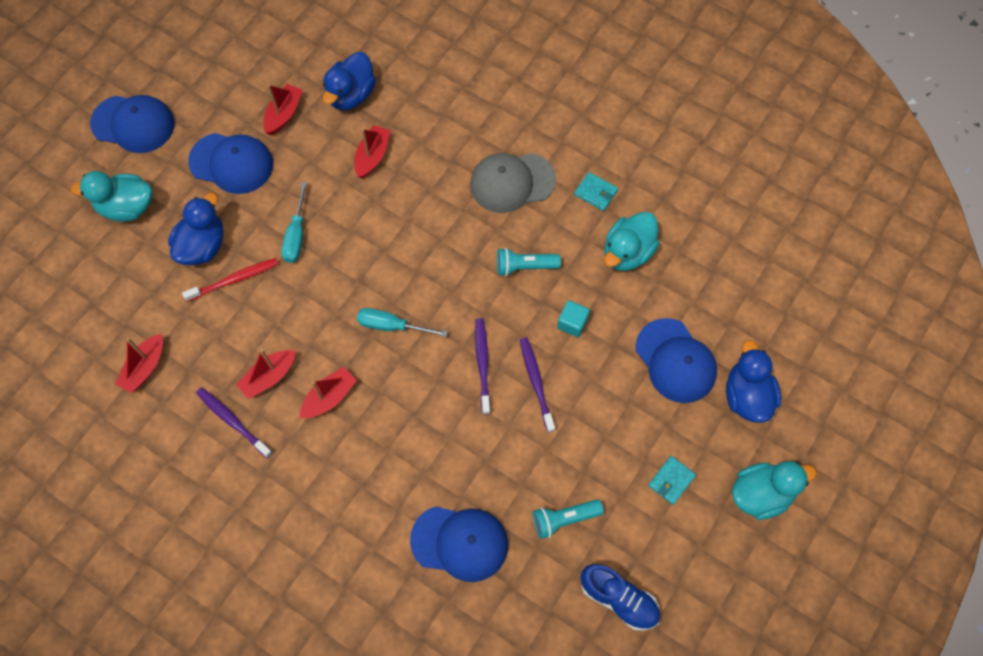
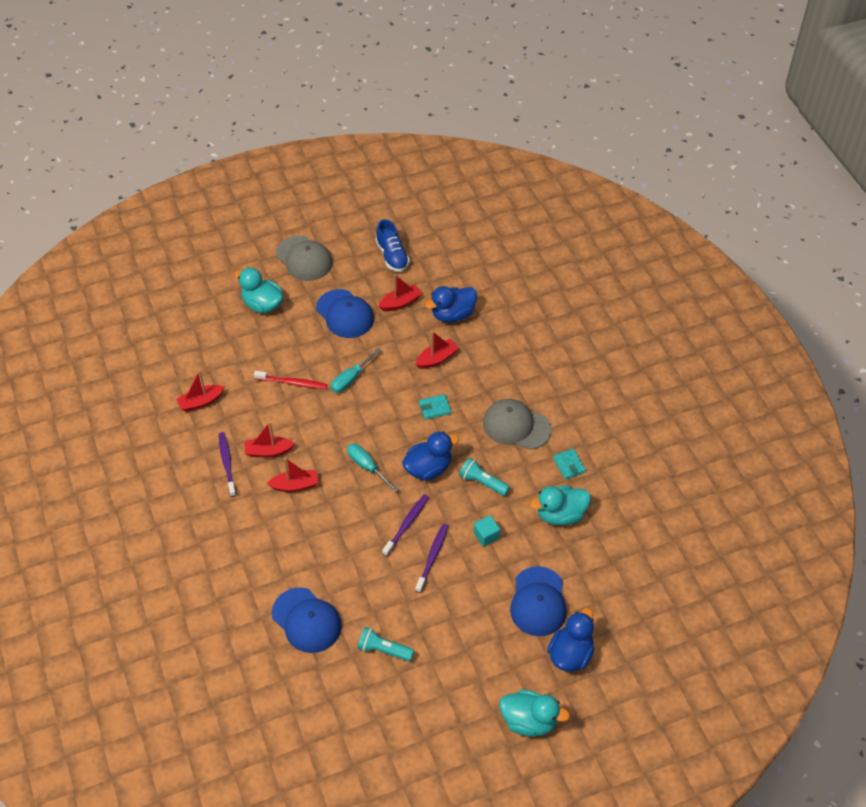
camera: 35 degrees right, 15 degrees down
blue cap [90,95,175,153] -> grey cap [276,236,333,281]
blue duck [168,193,224,265] -> blue duck moved to [402,431,459,481]
blue shoe [580,564,660,631] -> blue shoe moved to [376,219,410,272]
turquoise wallet [648,456,696,505] -> turquoise wallet moved to [419,394,451,420]

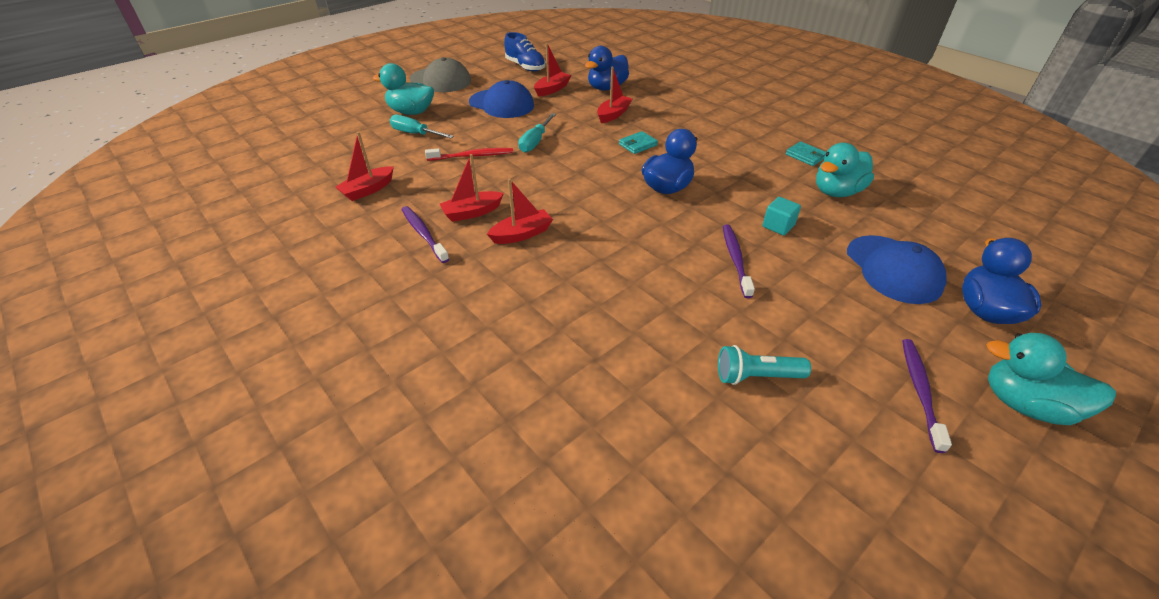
camera: 20 degrees left, 10 degrees down
blue cap [272,587,342,653] -> none
turquoise screwdriver [347,444,399,492] -> turquoise screwdriver moved to [390,115,454,139]
purple toothbrush [382,494,429,557] -> purple toothbrush moved to [902,339,952,453]
turquoise flashlight [459,458,510,496] -> none
grey cap [483,399,552,450] -> none
turquoise duck [500,690,570,737] -> turquoise duck turned 150 degrees counterclockwise [987,333,1116,425]

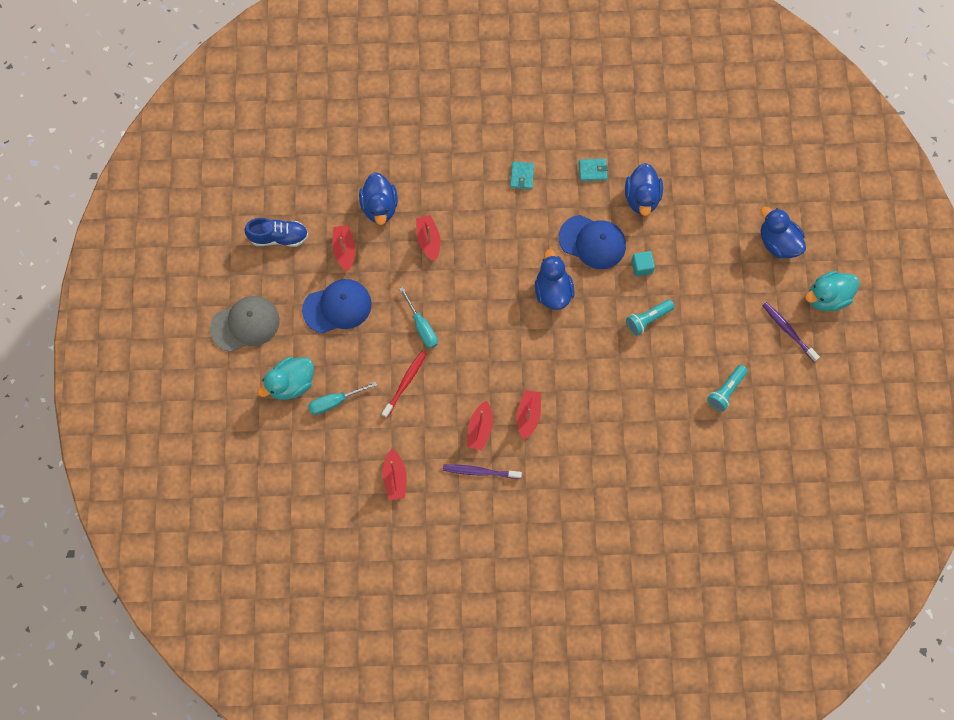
camera: 50 degrees left, 30 degrees up
turquoise wallet [619,131,658,154] -> turquoise wallet moved to [510,162,534,189]
purple toothbrush [723,224,755,298] -> turquoise flashlight [626,299,675,336]
turquoise duck [816,143,874,197] -> blue duck [625,163,663,216]
blue cap [847,235,947,304] -> blue cap moved to [559,215,626,269]

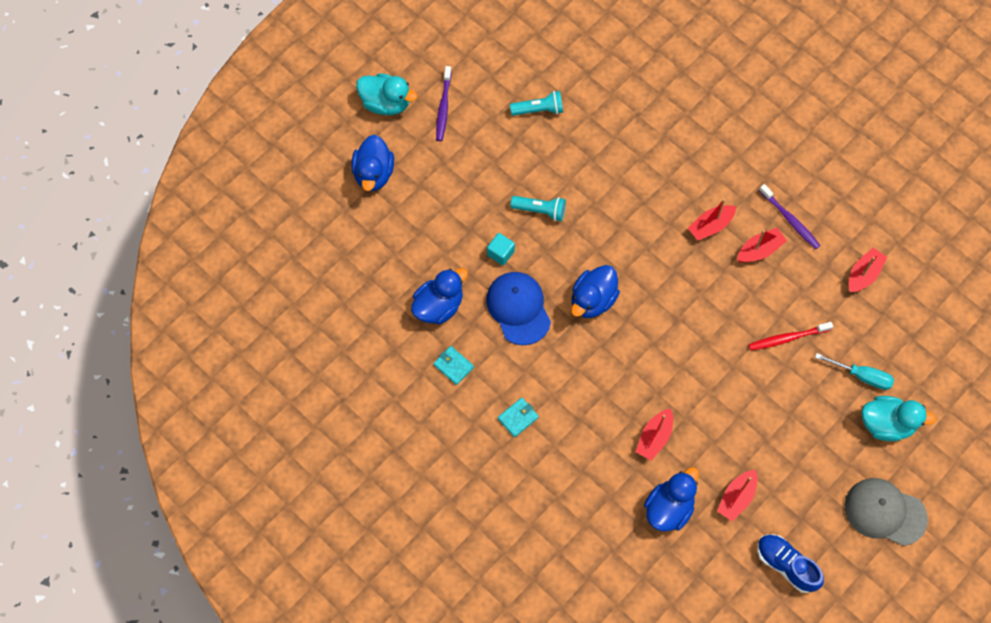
camera: 135 degrees left, 5 degrees down
blue cap [302,279,372,333] -> none
turquoise screwdriver [399,287,438,349] -> none

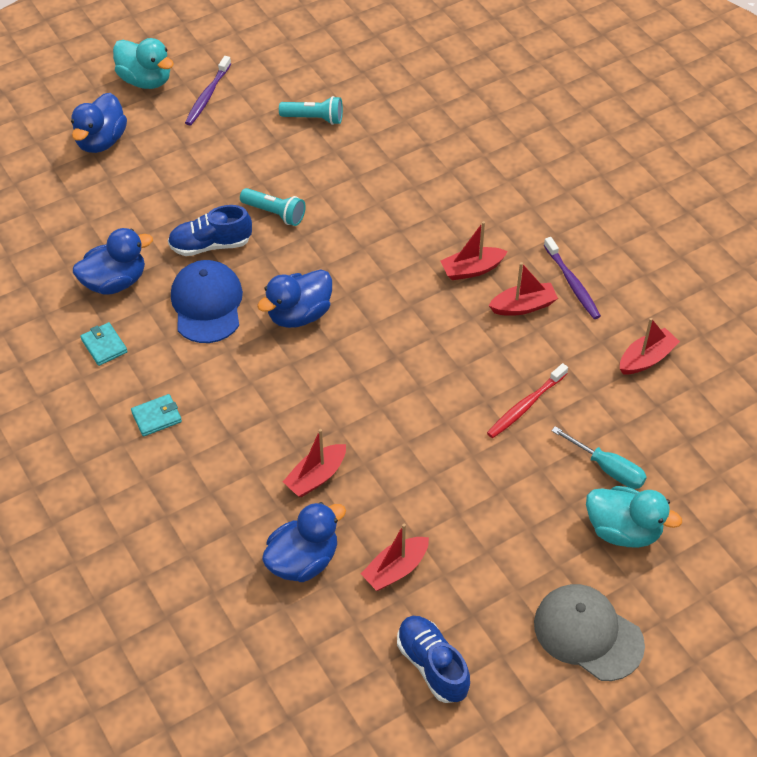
camera: 15 degrees right, 15 degrees down
turquoise cube [487,233,515,265] -> blue shoe [168,205,252,256]
red toothbrush [748,322,833,351] -> red toothbrush turned 45 degrees counterclockwise [487,363,568,438]

